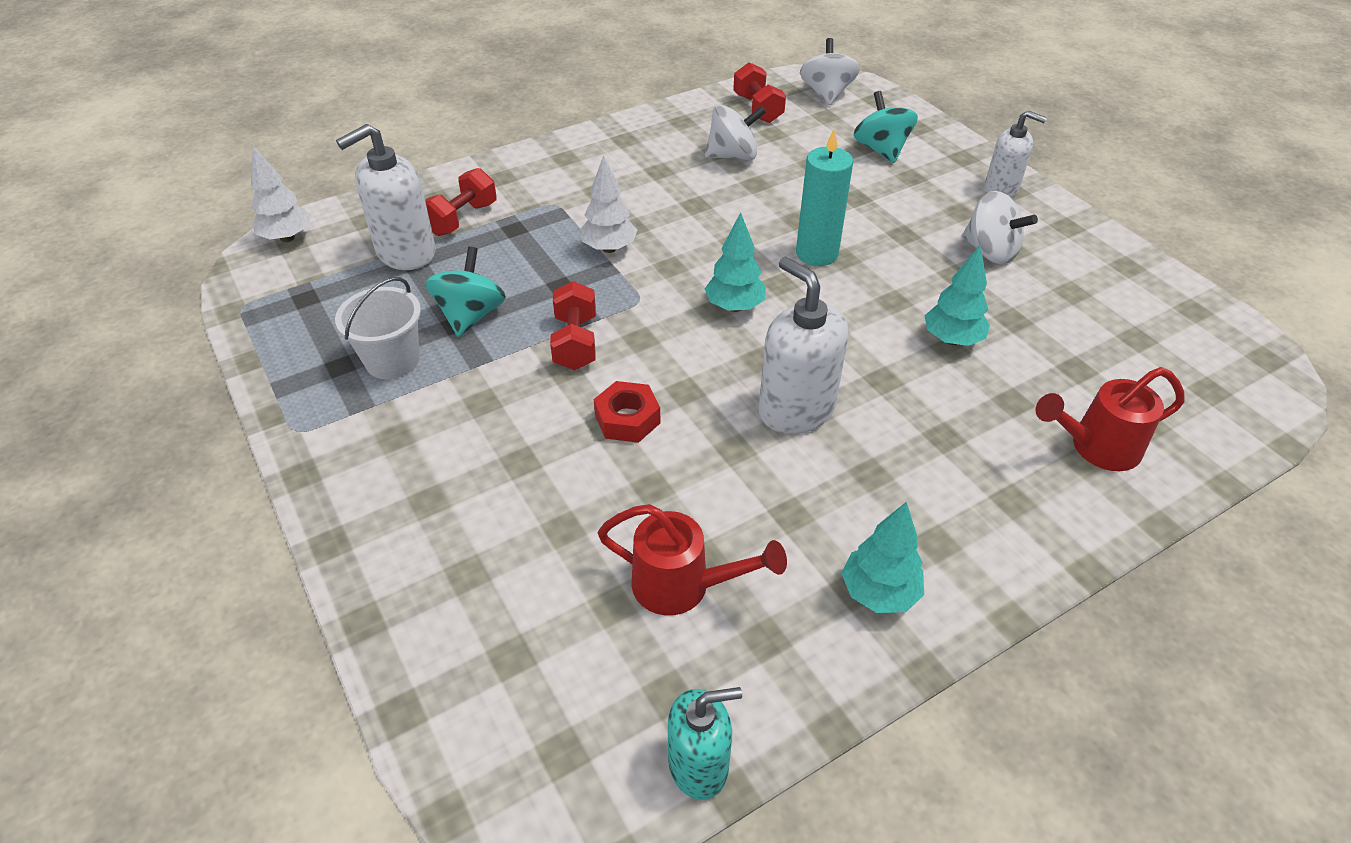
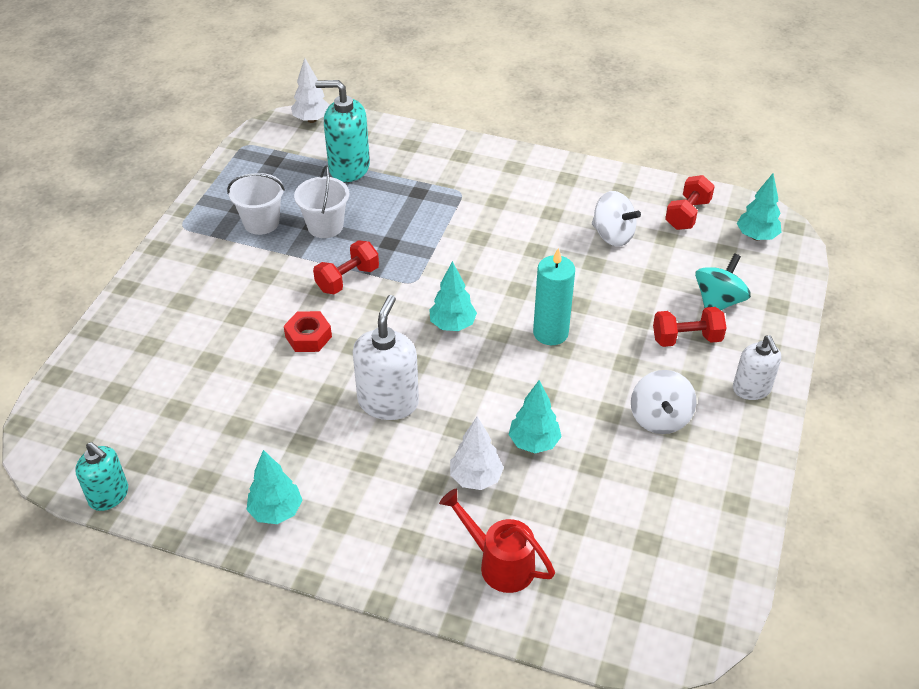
camera: 50 degrees right, 0 degrees up
white soap dispenser [336,124,436,270] -> turquoise soap dispenser [315,80,370,182]
red dumbbell [425,168,497,236] -> red dumbbell moved to [653,307,726,347]
turquoise spinning top [426,247,506,337] -> white bucket [294,165,349,238]
white tree [580,155,637,253] -> white tree moved to [450,416,504,490]
red watering can [597,504,787,616] -> none
white spinning top [800,38,860,105] -> turquoise tree [737,174,782,240]

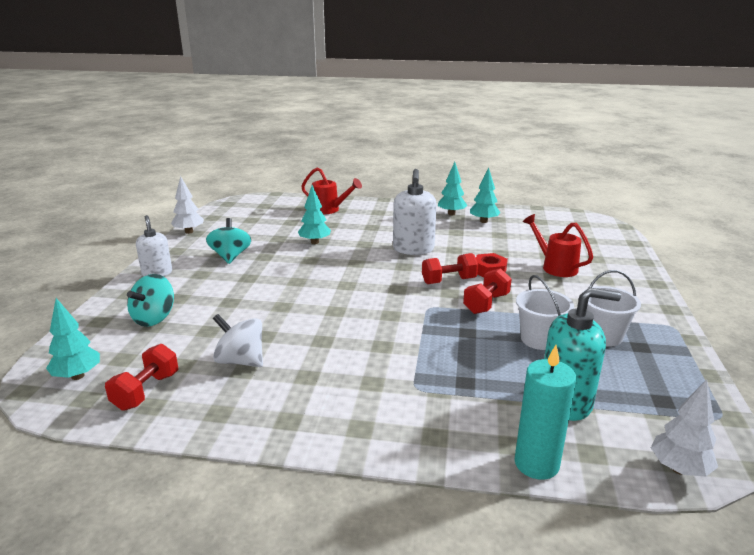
camera: 170 degrees right, 20 degrees down
turquoise soap dispenser [75,442,128,511] -> none
turquoise tree [429,261,477,331] -> turquoise tree moved to [470,168,500,223]
white tree [450,416,504,490] -> white tree moved to [171,176,204,234]
turquoise candle [533,248,575,345] -> turquoise candle moved to [514,345,576,480]
white spinning top [631,370,697,434] -> turquoise spinning top [206,218,251,264]
red dumbbell [653,307,726,347] -> red dumbbell moved to [422,253,478,284]
none -> red watering can [523,214,593,277]

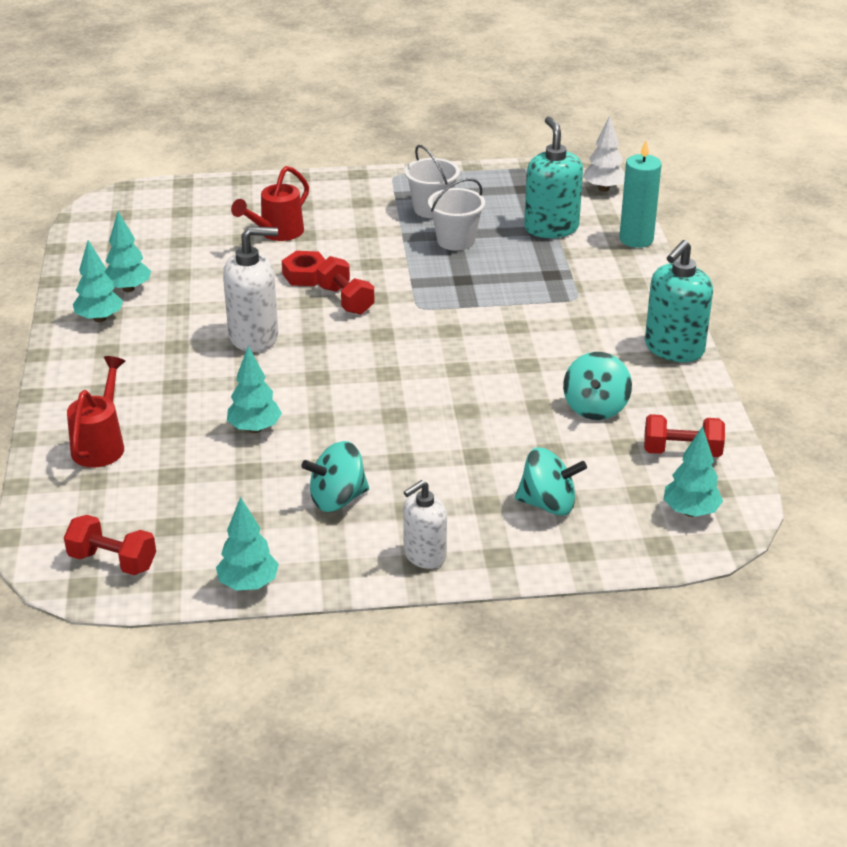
camera: 105 degrees left, 10 degrees up
white tree [171,176,204,234] -> turquoise tree [216,497,279,591]
white spinning top [213,314,263,367] -> turquoise spinning top [563,352,632,420]
red dumbbell [463,268,512,314] -> red dumbbell moved to [64,515,156,575]
none -> turquoise soap dispenser [645,240,713,362]

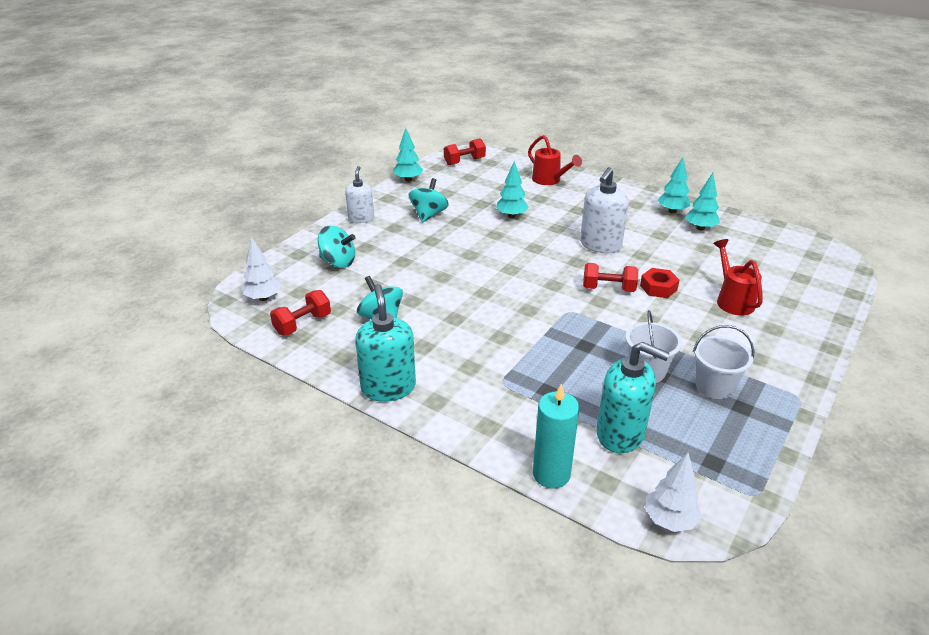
camera: 130 degrees right, 0 degrees up
turquoise spinning top [515,447,587,516] -> turquoise spinning top turned 120 degrees counterclockwise [318,226,355,268]
turquoise tree [663,426,723,517] -> white tree [242,237,282,301]

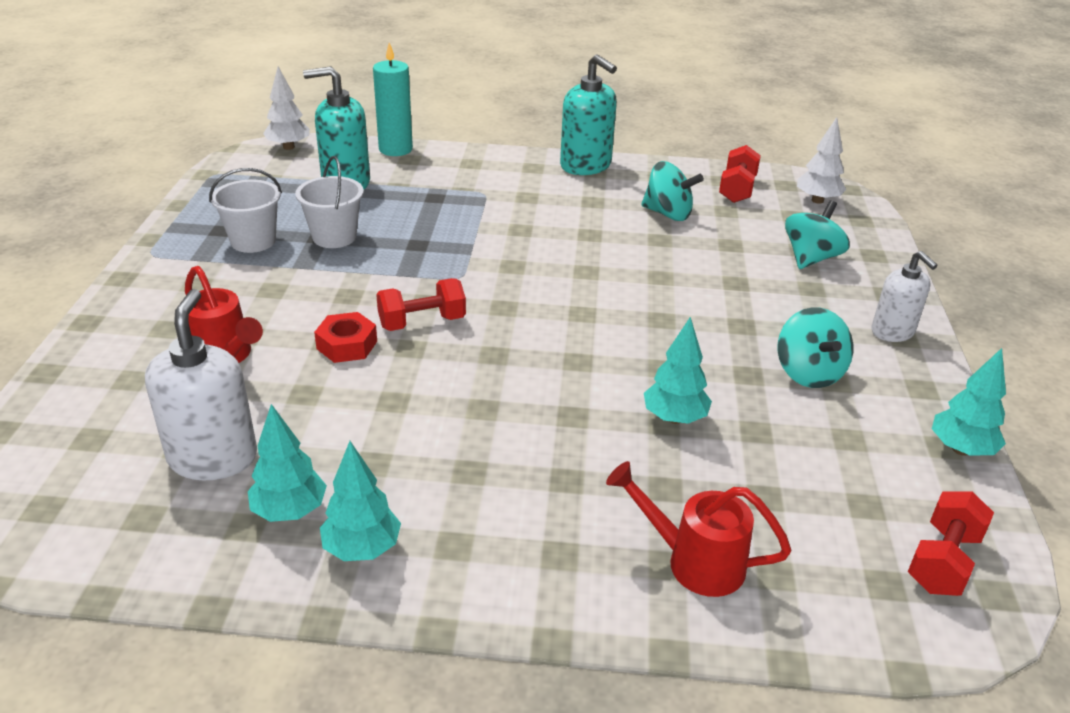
camera: 150 degrees right, 0 degrees up
turquoise spinning top [318,226,355,268] -> turquoise spinning top turned 135 degrees clockwise [785,200,850,269]
white soap dispenser [580,167,629,253] -> white soap dispenser moved to [145,289,257,480]

